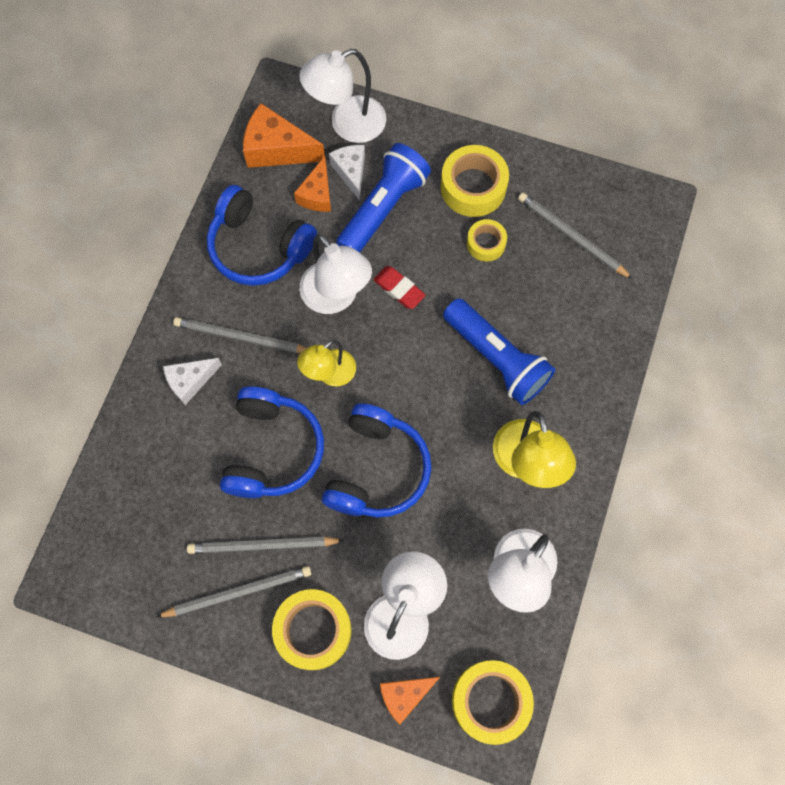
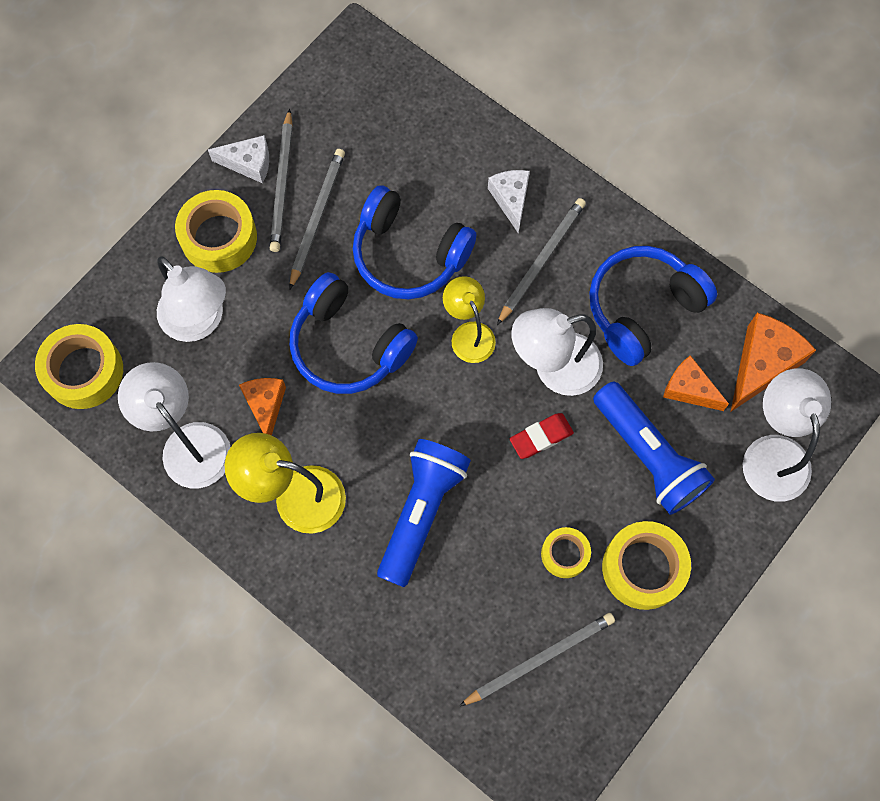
camera: 110 degrees right, 0 degrees up
white cheese [329,145,365,201] -> white cheese moved to [208,135,269,183]
orange cheese [380,677,440,725] -> orange cheese moved to [239,378,286,436]
blue flashlight [443,298,555,405] -> blue flashlight turned 135 degrees clockwise [377,439,471,587]

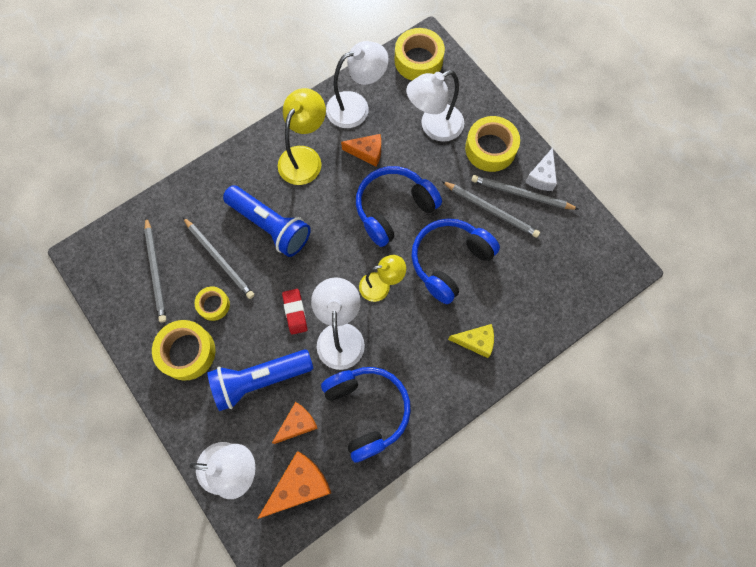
camera: 105 degrees right, 0 degrees up
white cheese [488,170,530,234] -> yellow cheese [448,324,494,358]
grey pencil [497,198,586,325] -> grey pencil moved to [183,217,254,299]
orange cheese [731,313,816,411] -> orange cheese turned 90 degrees counterclockwise [257,451,331,519]

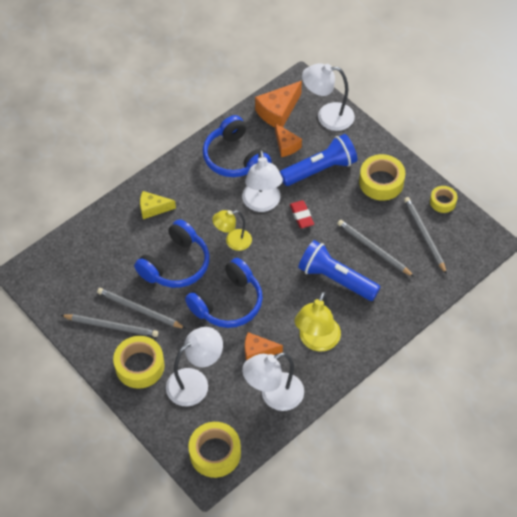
camera: 175 degrees right, 15 degrees down
yellow tape [194,287,230,321] -> yellow tape moved to [430,186,457,213]
orange cheese [272,402,318,444] -> orange cheese turned 75 degrees counterclockwise [275,123,302,157]
white cheese [525,148,557,191] -> none

